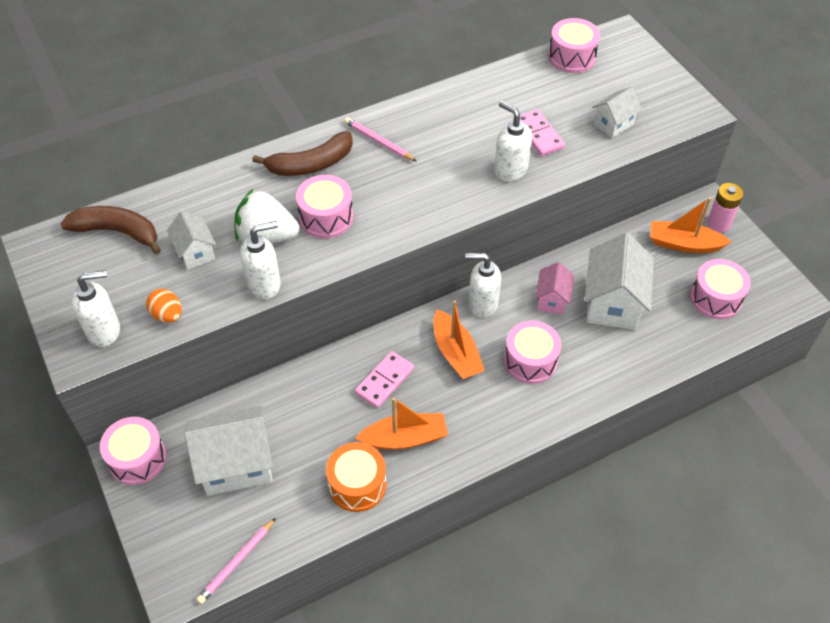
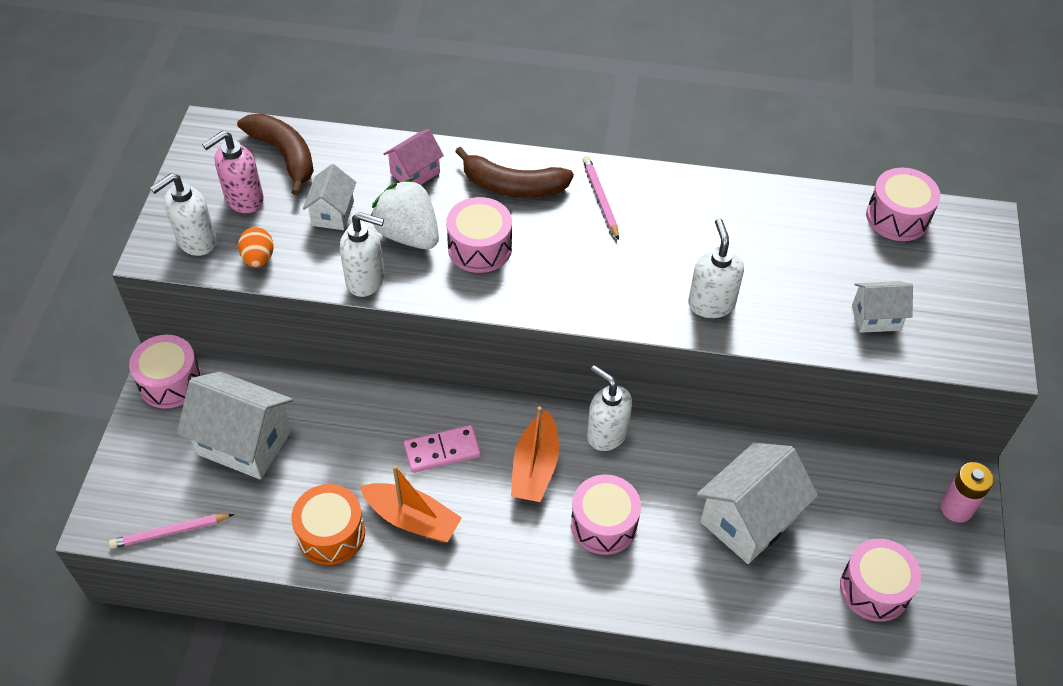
camera: 35 degrees right, 0 degrees up
white soap dispenser [72,270,120,347] -> white soap dispenser turned 120 degrees clockwise [150,173,216,256]
pink domino [520,109,565,156] -> none
pink house [535,262,574,315] -> pink house moved to [384,129,444,185]
orange boat [650,197,731,253] -> none
none -> pink soap dispenser [202,131,264,213]

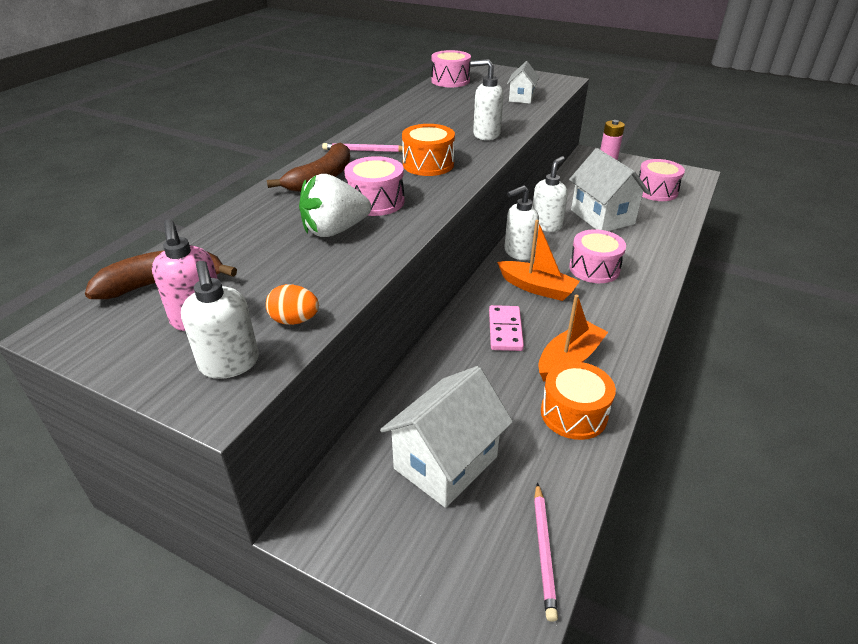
camera: 70 degrees left, 15 degrees down
pink drum [129,335,202,409] -> none
white house [303,164,356,230] -> none
white soap dispenser [340,212,385,297] -> white soap dispenser moved to [532,156,568,232]
pink house [384,129,444,185] -> none
none -> orange drum [402,124,455,176]

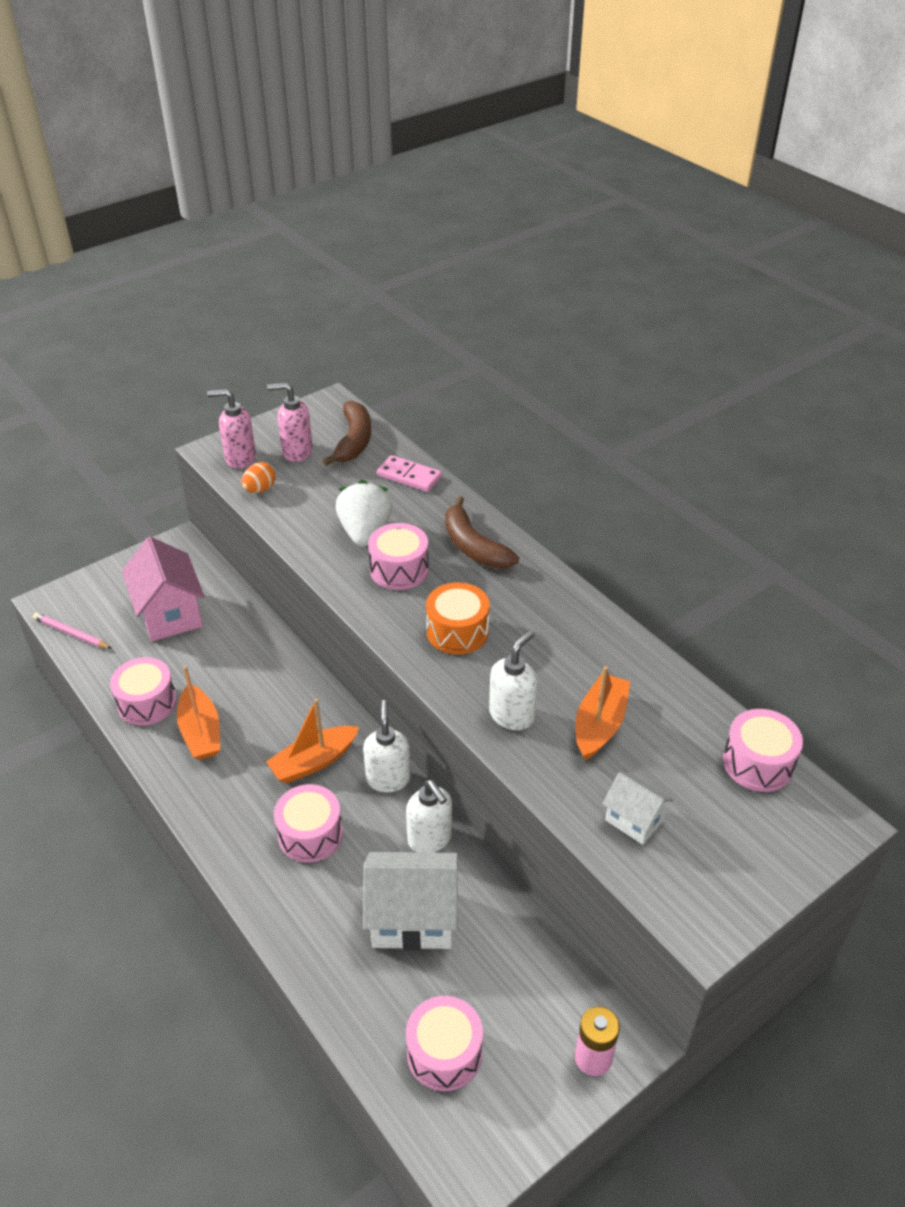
camera: 115 degrees right, 5 degrees up
white soap dispenser [181,261,259,379] -> pink soap dispenser [207,389,256,469]
pink pencil [322,143,402,152] -> none
white house [380,366,513,508] -> pink house [122,537,205,641]
pink domino [489,305,524,351] -> pink domino moved to [377,455,442,492]
orange drum [541,362,616,440] -> pink drum [110,657,177,726]
none -> orange boat [575,666,631,760]

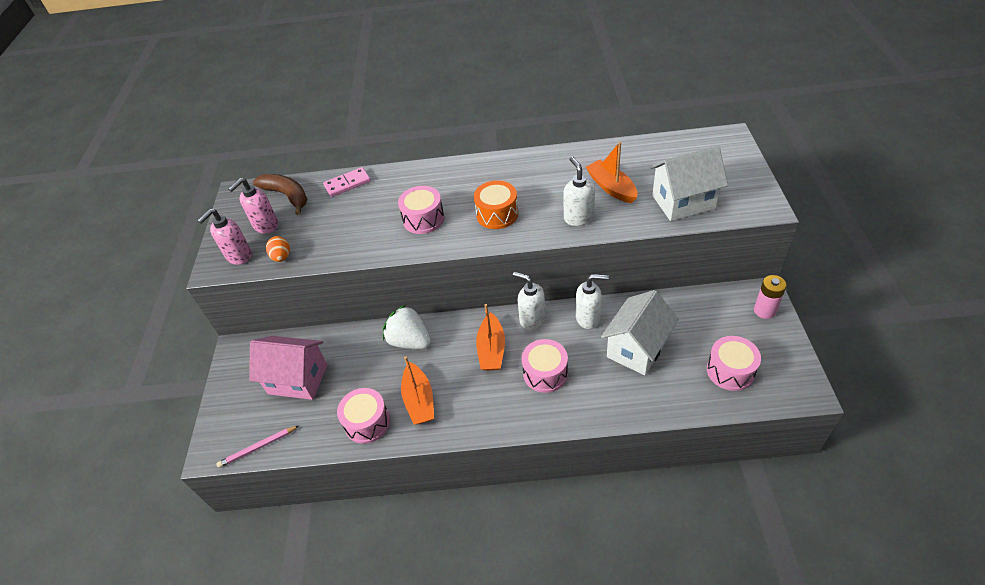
camera: 50 degrees left, 5 degrees up
orange boat [177,666,220,760] -> orange boat turned 60 degrees clockwise [401,356,434,425]
white strawberry [336,480,392,547] -> white strawberry moved to [383,305,431,349]
brown banana [445,496,519,569] -> none
white house [602,772,674,845] -> white house [650,146,728,221], size x1.82
pink drum [723,709,803,792] -> none

